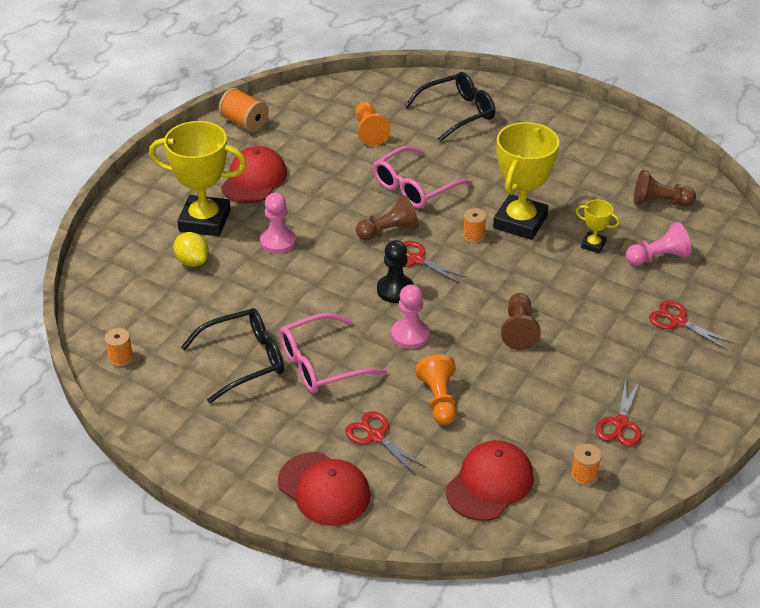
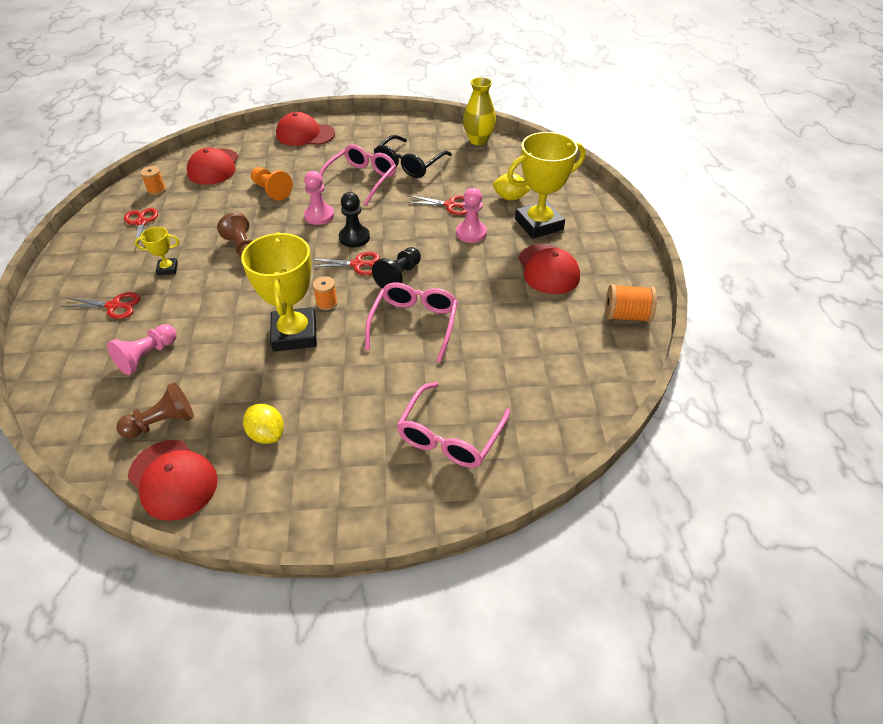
camera: 145 degrees right, 5 degrees up
orange spool [104,328,134,367] -> yellow vase [463,77,496,145]
red scissors [346,411,426,475] -> red scissors moved to [406,195,467,215]
orange pawn [355,102,391,146] -> none
brown pawn [356,195,419,240] -> black pawn [372,247,421,288]
black glasses [405,72,495,142] -> pink glasses [397,382,510,468]
yellow trophy [576,199,620,254] -> yellow trophy moved to [135,227,179,275]
none -> red cap [128,440,218,521]
none -> yellow lemon [243,404,284,444]

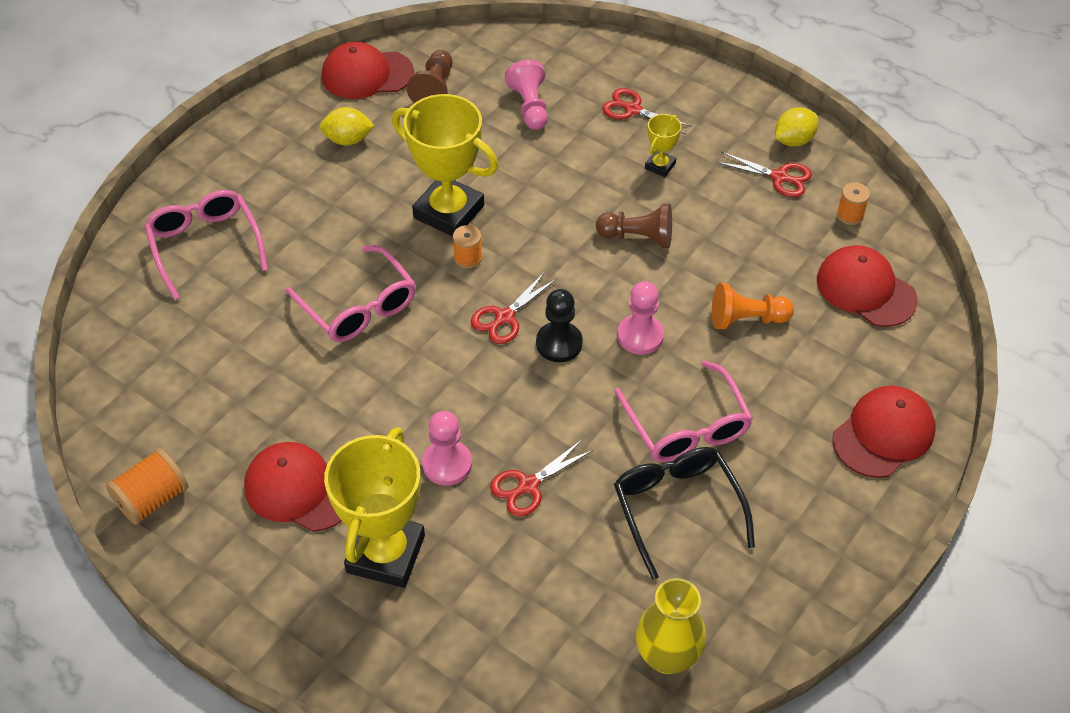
camera: 130 degrees right, 5 degrees up
red scissors [60,292,140,319] -> red scissors turned 75 degrees clockwise [602,88,692,134]
black pawn [372,247,421,288] -> none
yellow lemon [493,173,530,201] -> yellow lemon moved to [775,107,818,146]

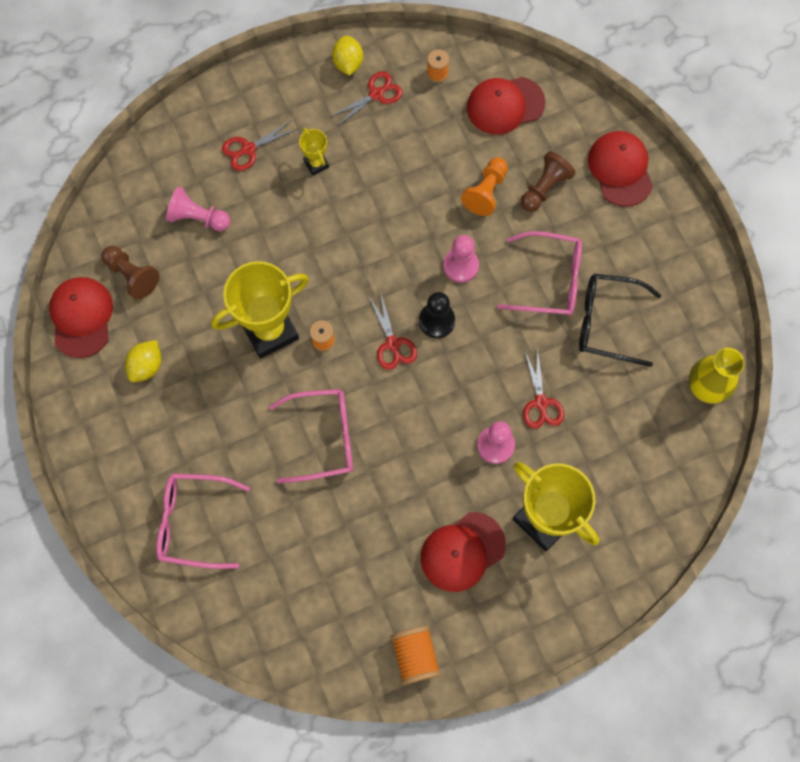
camera: 60 degrees left, 20 degrees up
red cap [322,41,414,99] -> red cap turned 150 degrees clockwise [49,277,113,358]
brown pawn [596,204,672,248] -> brown pawn moved to [521,151,576,212]

